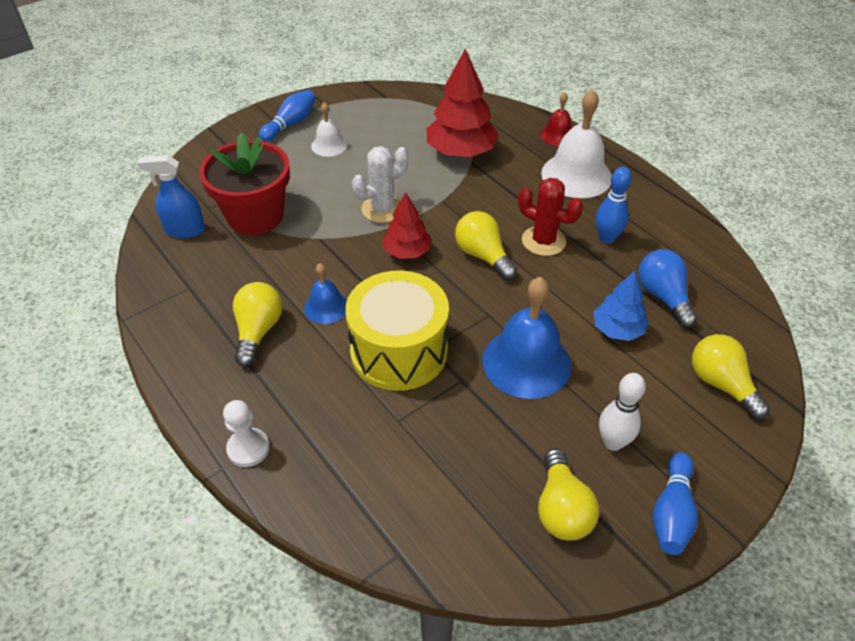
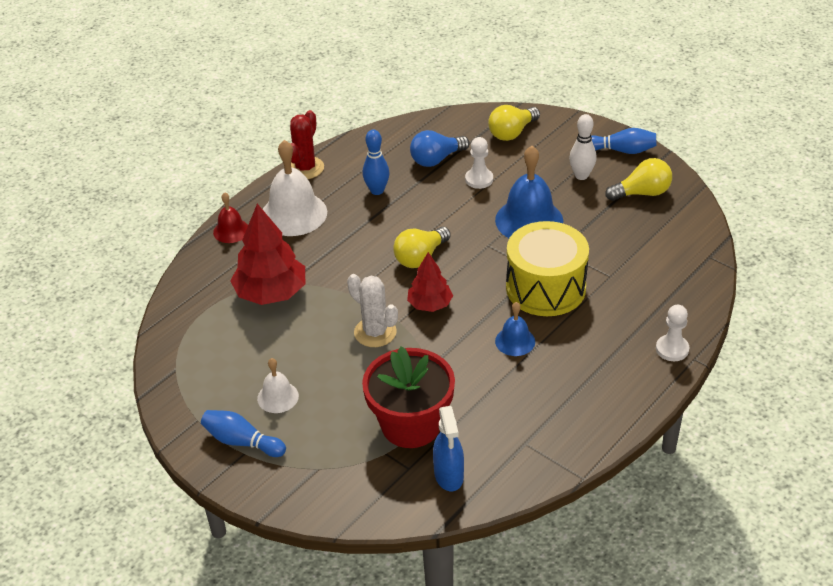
camera: 100 degrees left, 5 degrees down
yellow light bulb [233,282,283,367] -> none
red cactus [518,178,583,256] -> red cactus moved to [290,110,324,179]
blue tree [593,271,649,341] -> white pawn [465,137,493,189]

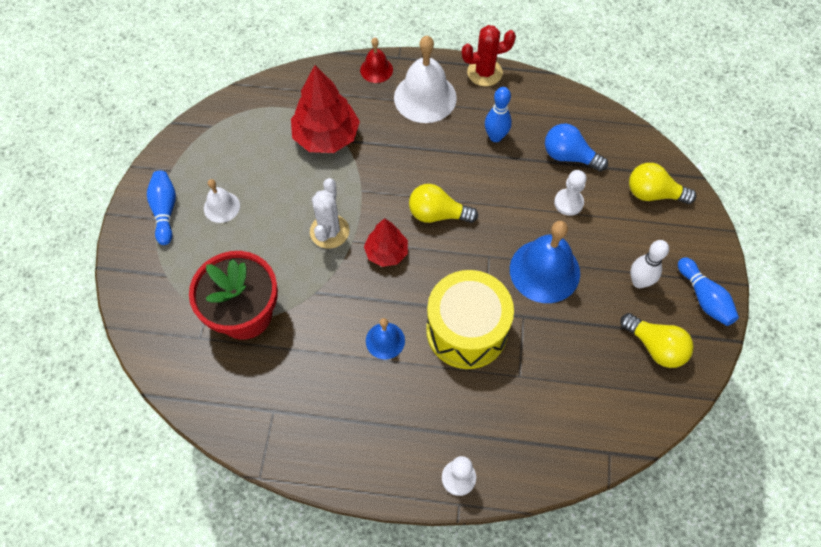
camera: 55 degrees right, 20 degrees up
blue spray bottle [433,406,464,491] -> none

